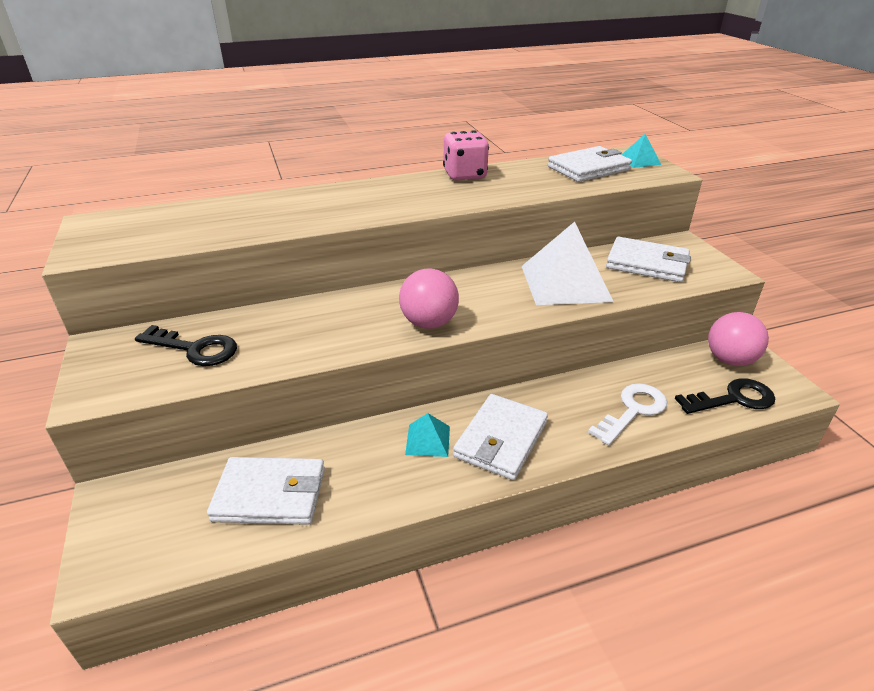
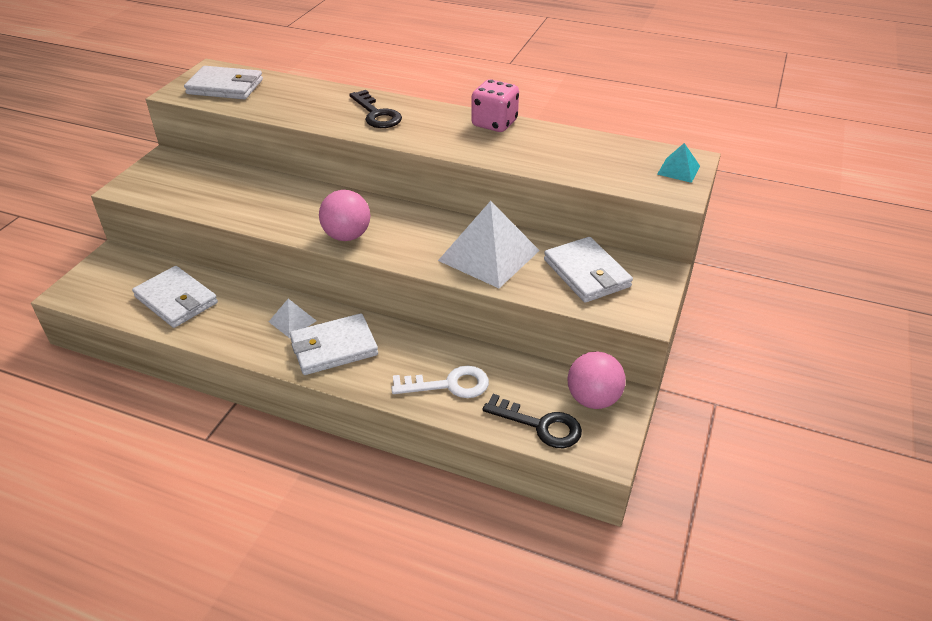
camera: 40 degrees right, 5 degrees up
black key [135,325,237,366] -> black key moved to [349,90,402,128]
turquoise pyramid [405,413,450,457] -> white pyramid [269,299,316,338]
white wallet [548,146,632,182] -> white wallet moved to [184,66,263,99]

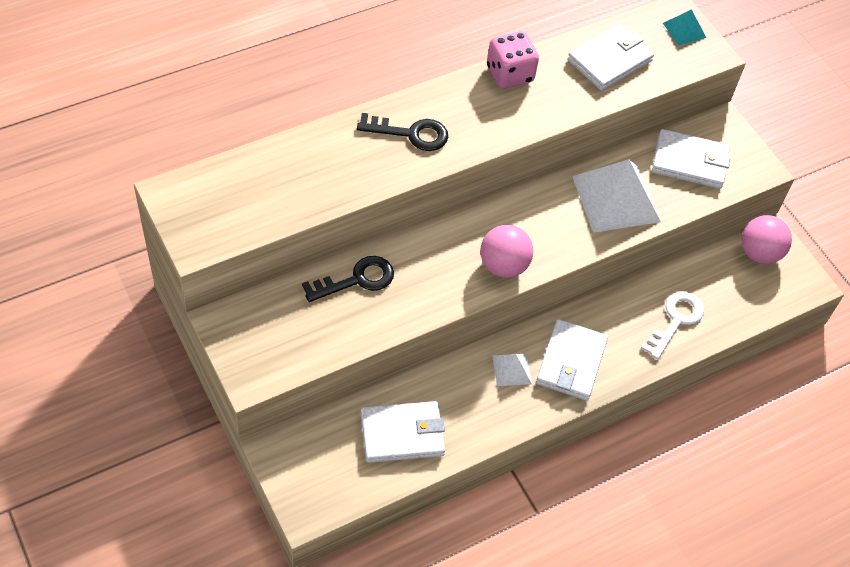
camera: 55 degrees left, 15 degrees up
white wallet [184,66,263,99] -> white wallet moved to [568,24,654,91]
black key [483,394,582,448] -> black key moved to [302,256,394,302]

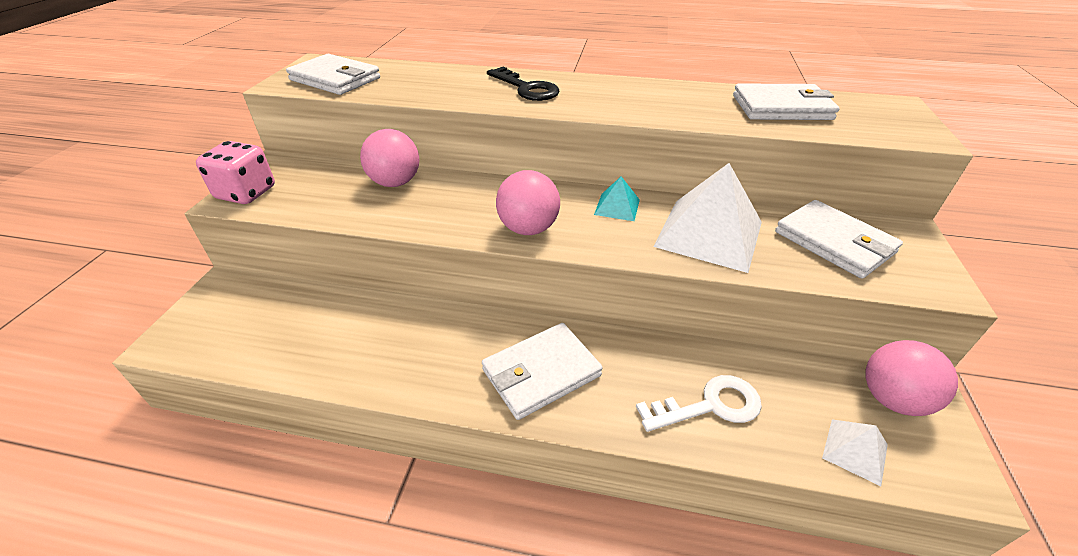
camera: 45 degrees right, 15 degrees down
black key [302,256,394,302] -> pink ball [360,129,419,187]
white wallet [361,401,445,463] -> white wallet moved to [286,54,380,95]
pink dice [487,31,539,89] -> pink dice moved to [196,141,275,204]
white pyramid [492,354,532,386] -> white pyramid moved to [822,419,888,486]
turquoise pyramid [663,9,706,46] -> turquoise pyramid moved to [594,176,640,221]

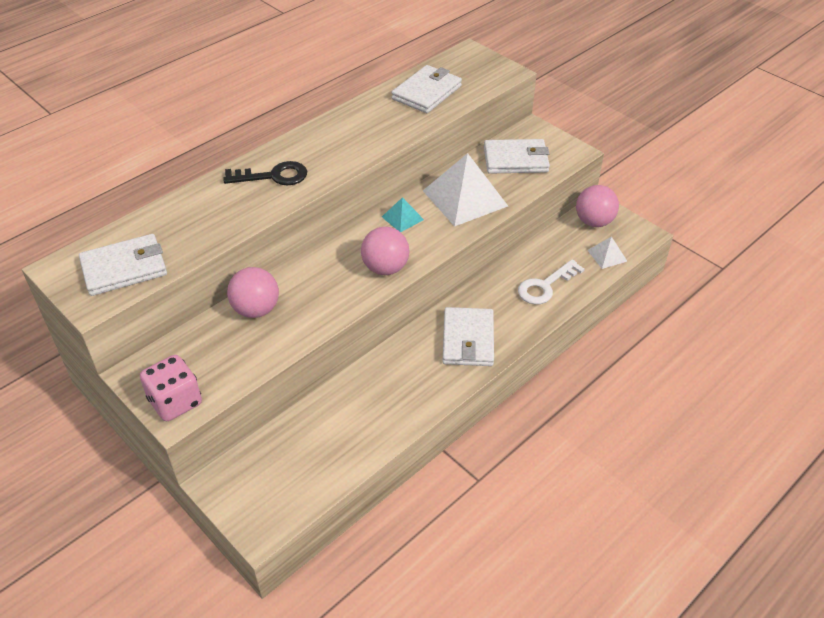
camera: 55 degrees left, 5 degrees up
white key [636,375,762,432] -> white key turned 150 degrees counterclockwise [518,260,585,304]

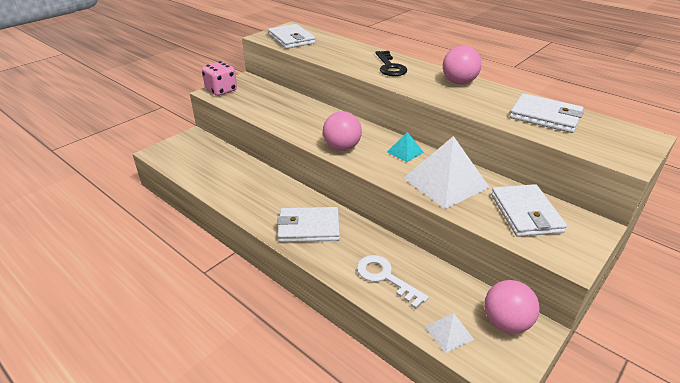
camera: 85 degrees right, 10 degrees down
pink ball [227,267,279,318] -> pink ball moved to [443,45,481,84]

